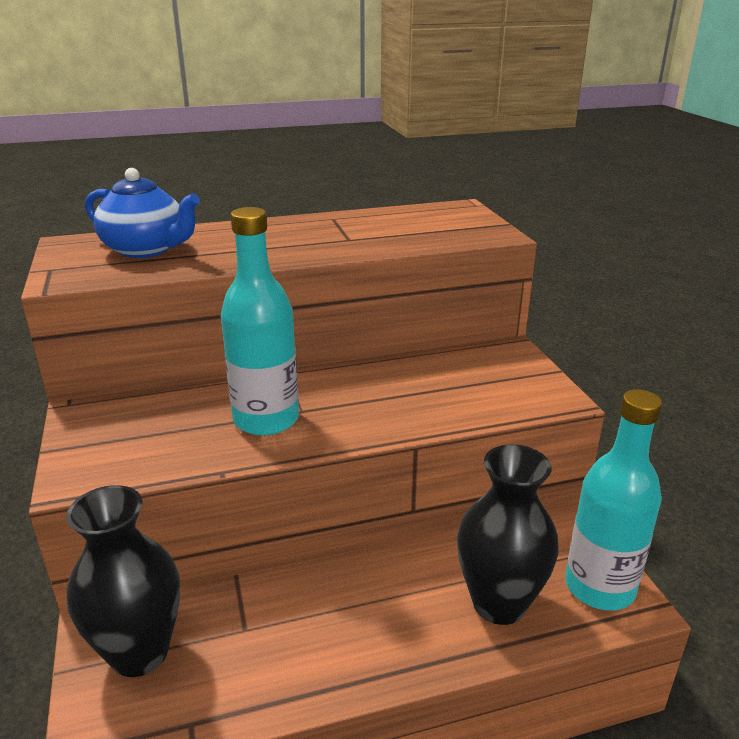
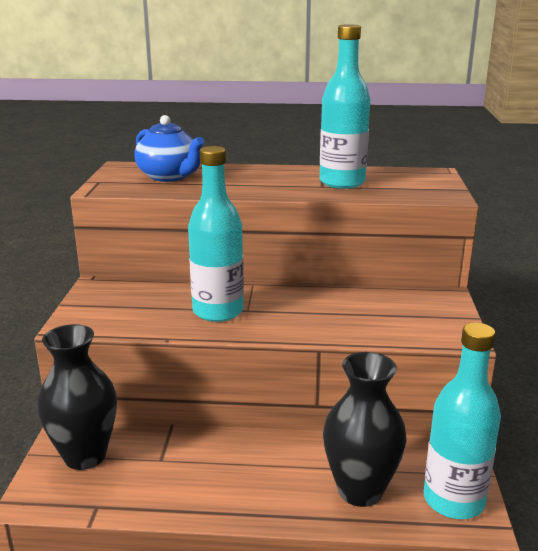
camera: 20 degrees right, 5 degrees down
none -> turquoise bottle [320,25,370,189]

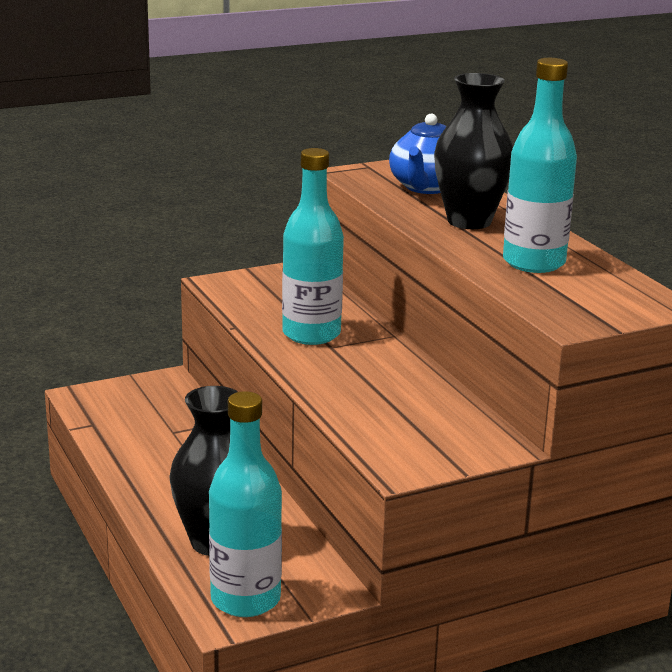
camera: 60 degrees right, 0 degrees up
black vase [37,324,117,470] -> black vase moved to [434,73,513,229]

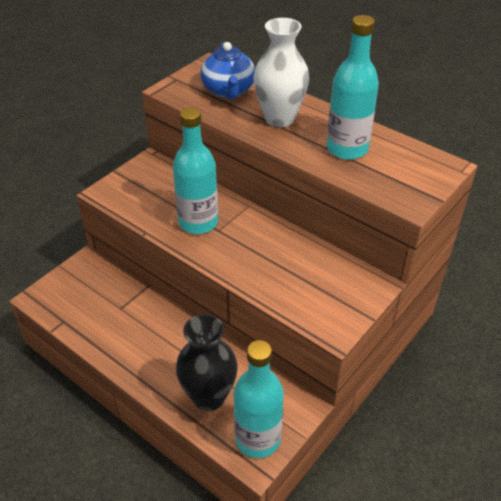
camera: 25 degrees left, 20 degrees up
black vase [434,73,513,229] -> white vase [253,18,309,127]

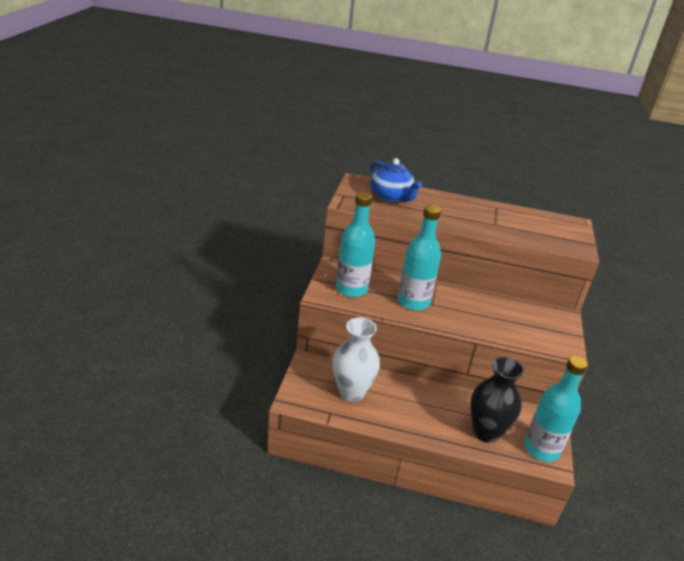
camera: 30 degrees left, 10 degrees down
white vase [253,18,309,127] -> white vase moved to [332,317,380,402]
turquoise bottle [327,15,379,160] -> turquoise bottle moved to [336,192,375,297]

